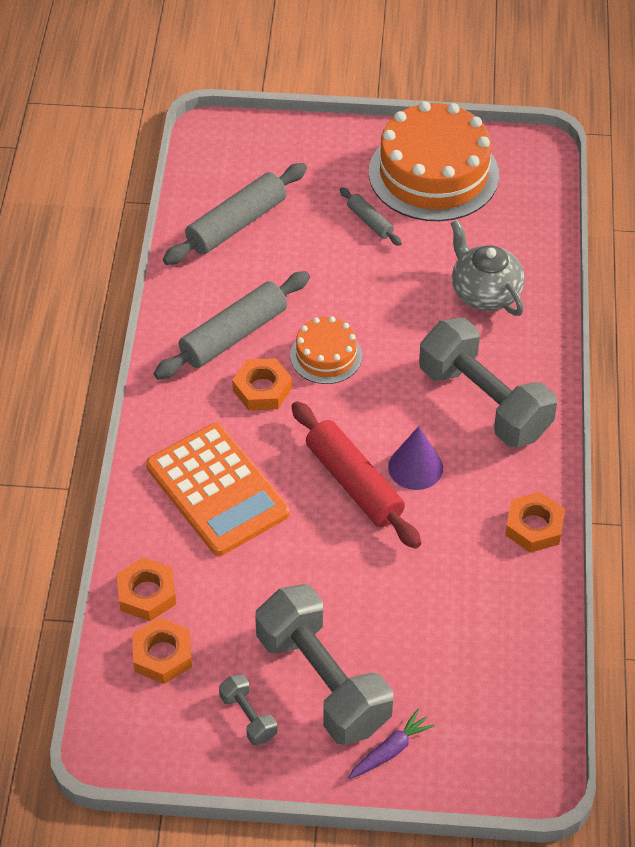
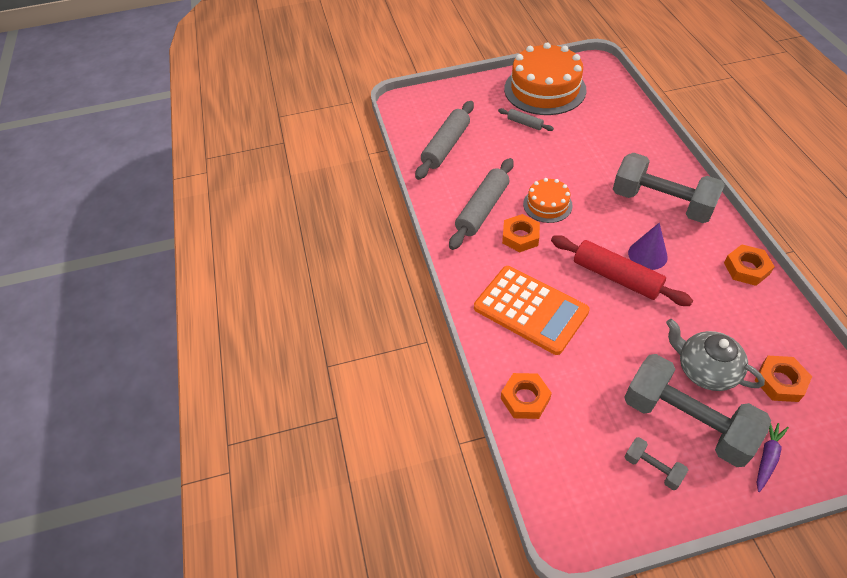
camera: 15 degrees left, 0 degrees up
orange nut [132,617,192,684] -> orange nut moved to [754,356,812,402]
grey teapot [451,220,525,316] -> grey teapot moved to [666,319,765,391]

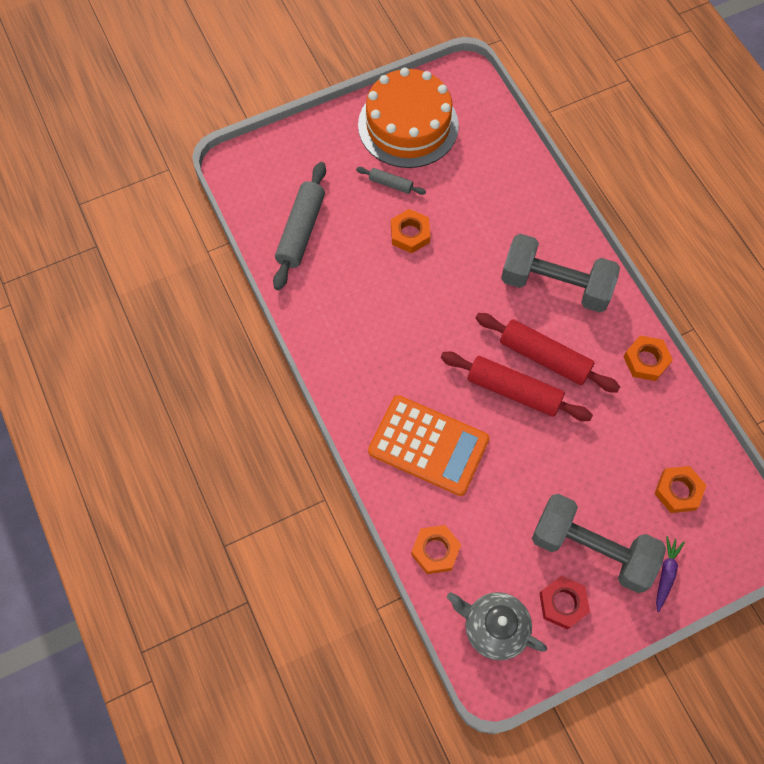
camera: 15 degrees left, 15 degrees up
grey rolling pin [449,158,514,250] -> none
orange nut [502,214,540,252] -> orange nut moved to [391,209,430,253]
orange cake [523,178,573,223] -> none
grey dumbbell [625,437,688,490] -> red nut [539,576,590,630]
purple cone [628,223,668,270] -> red rolling pin [476,313,620,393]
grey teapot [666,319,765,391] -> grey teapot moved to [447,592,547,660]

